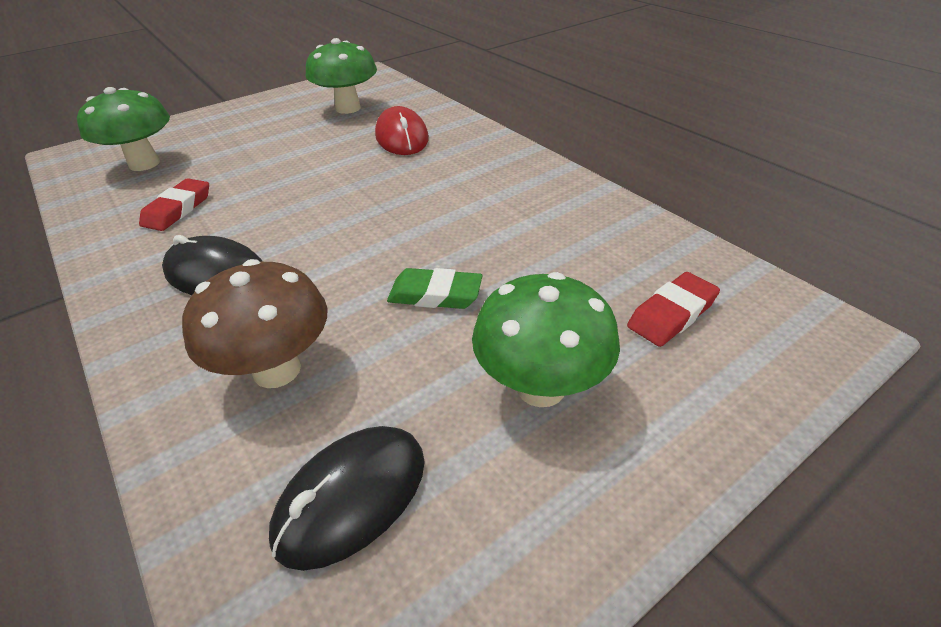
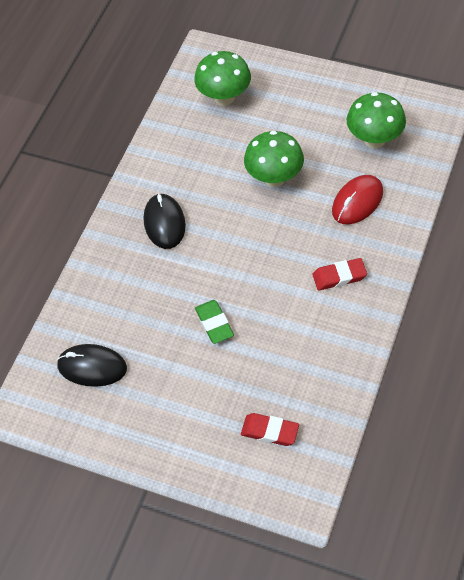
camera: 60 degrees right, 15 degrees up
red eraser [139,178,209,231] -> red eraser moved to [312,258,367,291]
brown mushroom [182,259,327,388] -> none
green mushroom [472,272,620,407] -> green mushroom moved to [244,131,304,187]

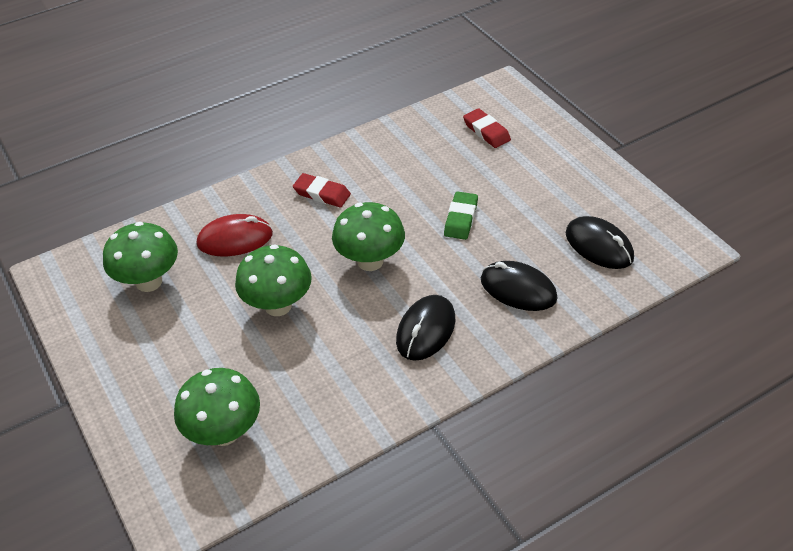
camera: 145 degrees left, 10 degrees down
none -> green mushroom [332,202,405,271]
none -> black mouse [481,261,557,311]

